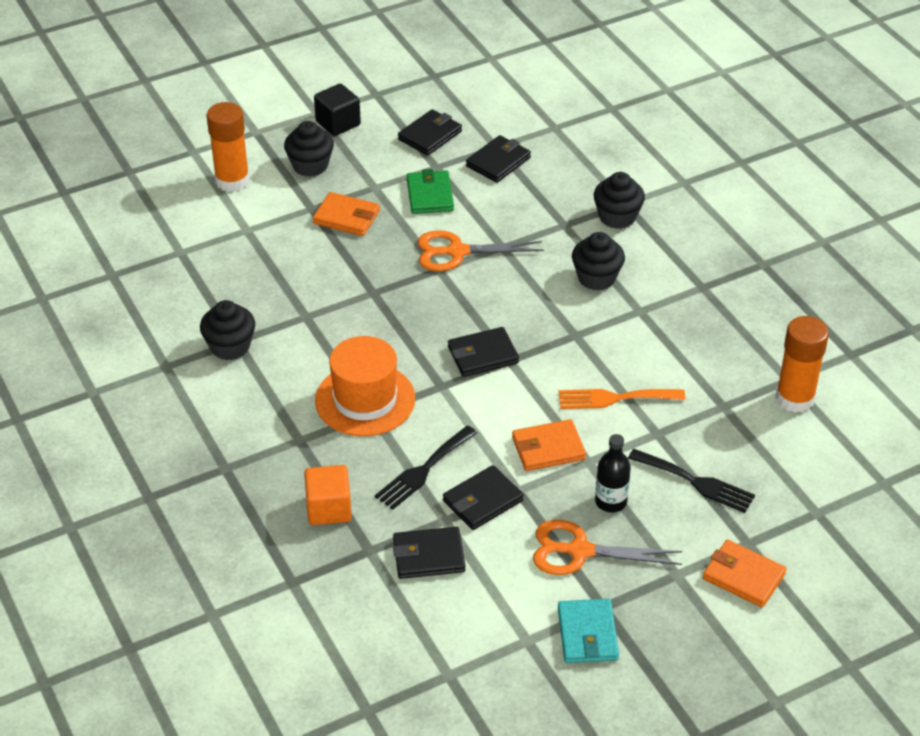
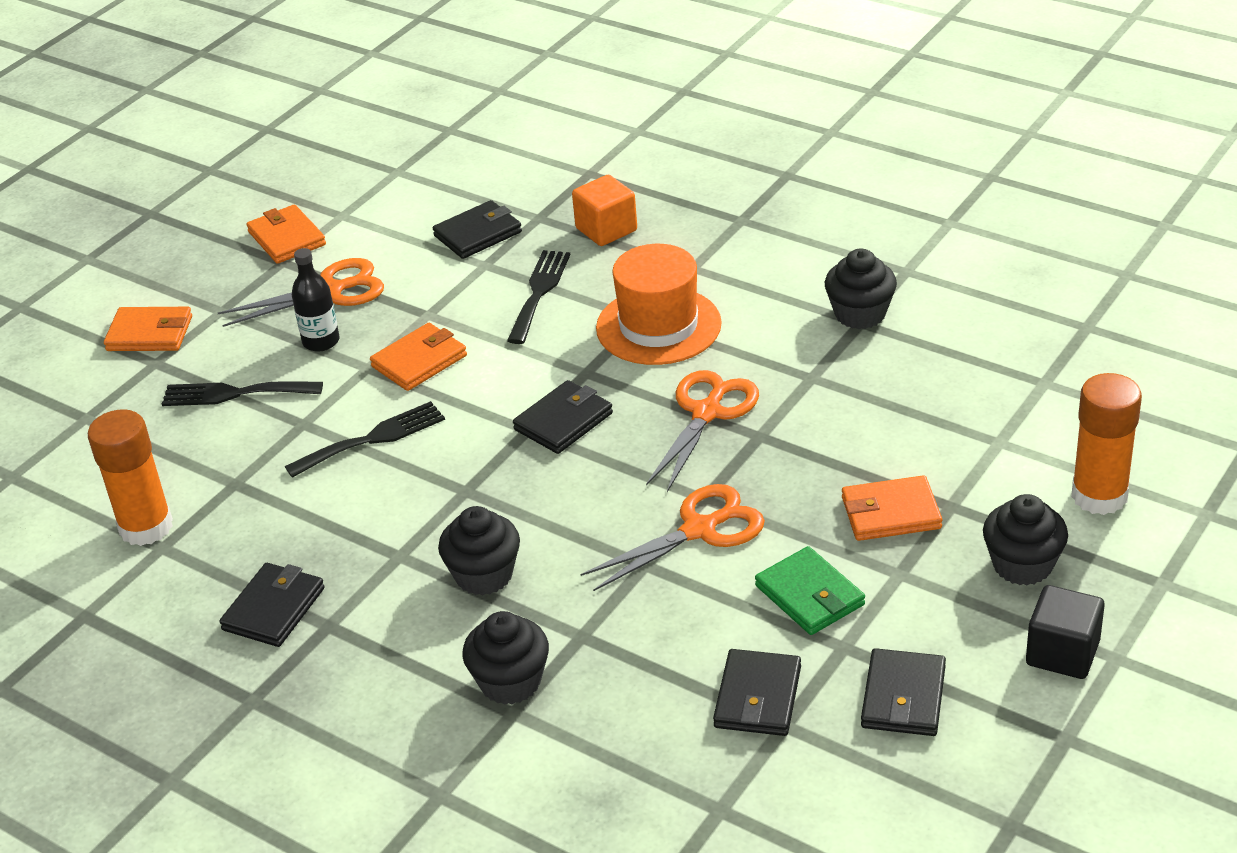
camera: 155 degrees right, 5 degrees down
black wallet [443,465,524,530] -> black wallet moved to [219,563,325,647]
turquoise wallet [558,599,619,663] -> orange wallet [246,204,326,264]
orange fork [559,389,685,409] -> black fork [285,401,445,478]
none -> orange scissors [646,370,759,492]

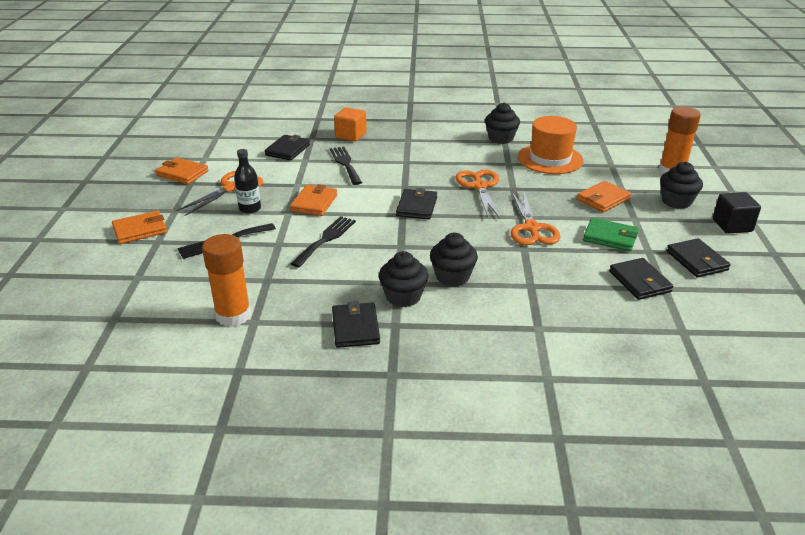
camera: 35 degrees left, 5 degrees down
black cupcake [462,611,549,705] -> black cupcake moved to [379,251,428,307]
orange scissors [581,484,765,591] -> orange scissors turned 150 degrees clockwise [511,192,561,245]
orange hat [596,244,722,365] -> orange hat moved to [518,116,583,174]

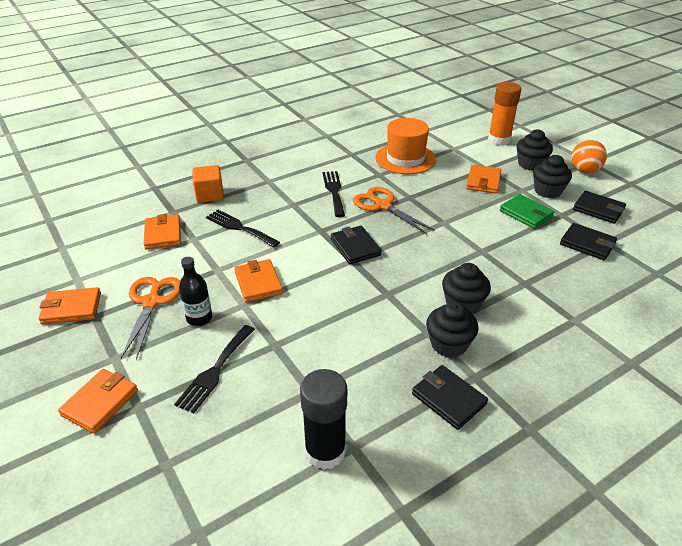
camera: 35 degrees left, 5 degrees up
orange glue stick [202,234,251,327] -> black glue stick [300,369,347,470]
black wallet [265,135,310,161] -> orange wallet [144,214,181,249]
black fork [291,216,356,268] -> black fork moved to [323,171,345,217]
black cupcake [485,103,520,144] -> black cupcake moved to [533,155,572,198]
orange scissors [511,192,561,245] -> none
green wallet [583,218,638,251] -> green wallet turned 60 degrees clockwise [500,194,555,229]
black cube [713,192,761,234] -> orange ball [571,140,607,173]

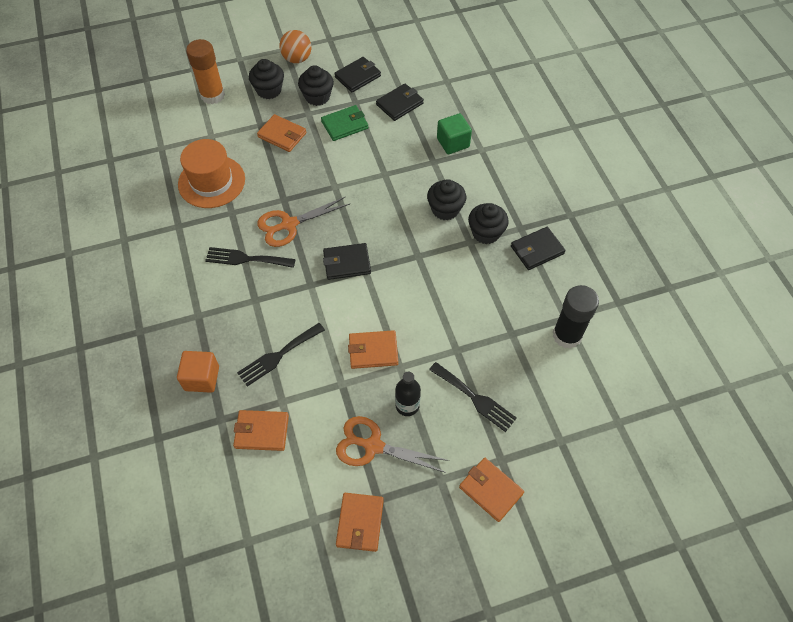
camera: 75 degrees left, 20 degrees up
none -> green cube [437,113,472,154]

